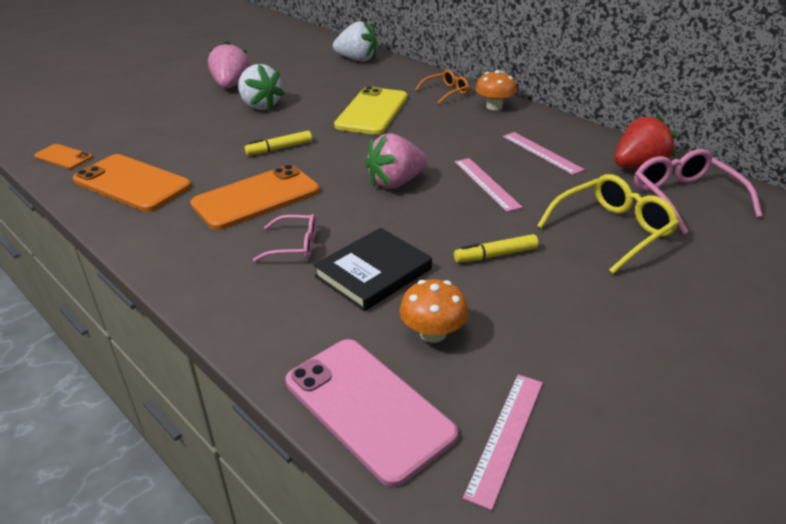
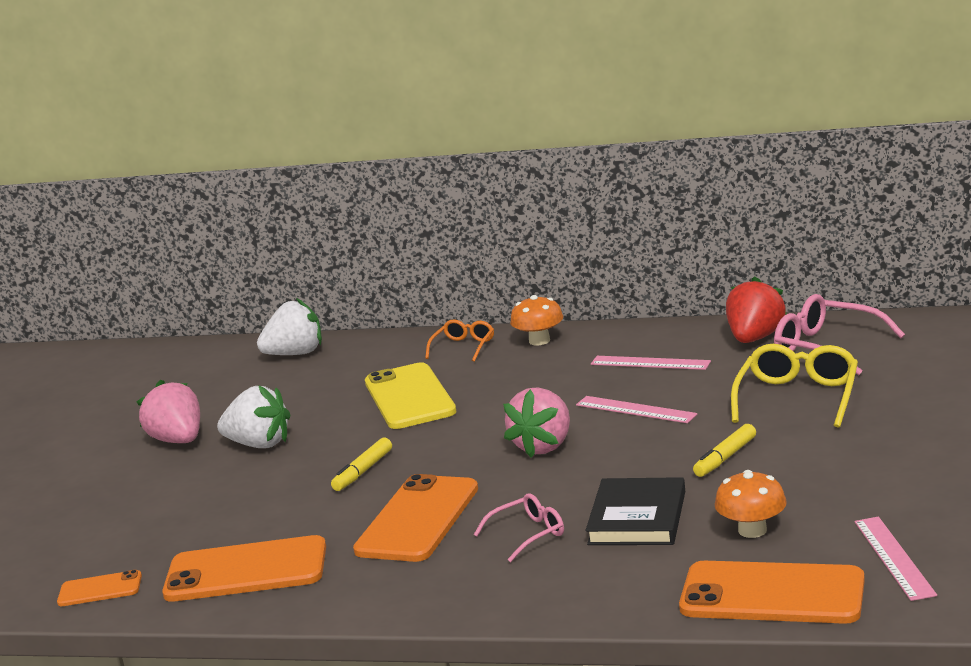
camera: 30 degrees left, 15 degrees down
pink phone [286,339,458,487] -> orange phone [679,561,865,624]

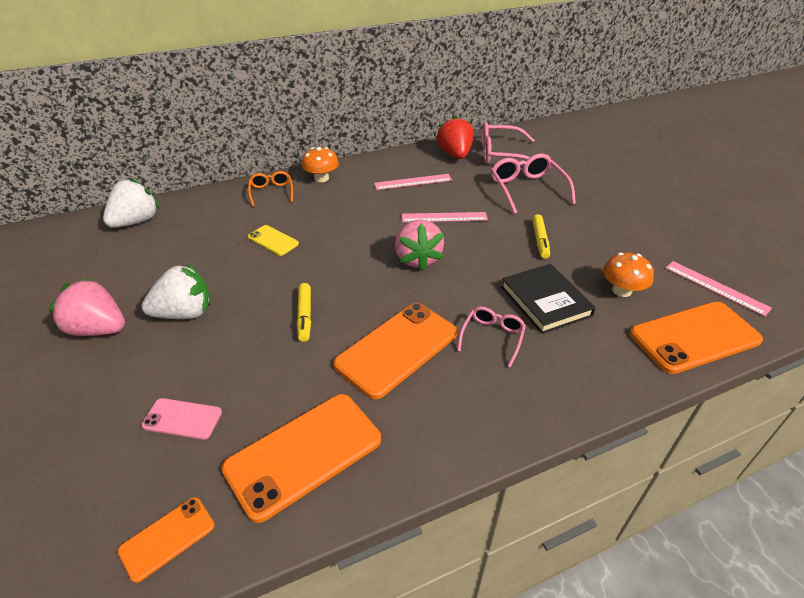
camera: 40 degrees left, 20 degrees up
orange phone [353,474,478,562] -> orange phone turned 60 degrees clockwise [333,303,458,399]
yellow phone [365,362,456,429] -> yellow phone [248,225,299,256], size x0.51
yellow glasses [731,344,858,428] -> pink glasses [491,154,576,214]
none -> pink phone [141,398,222,440]

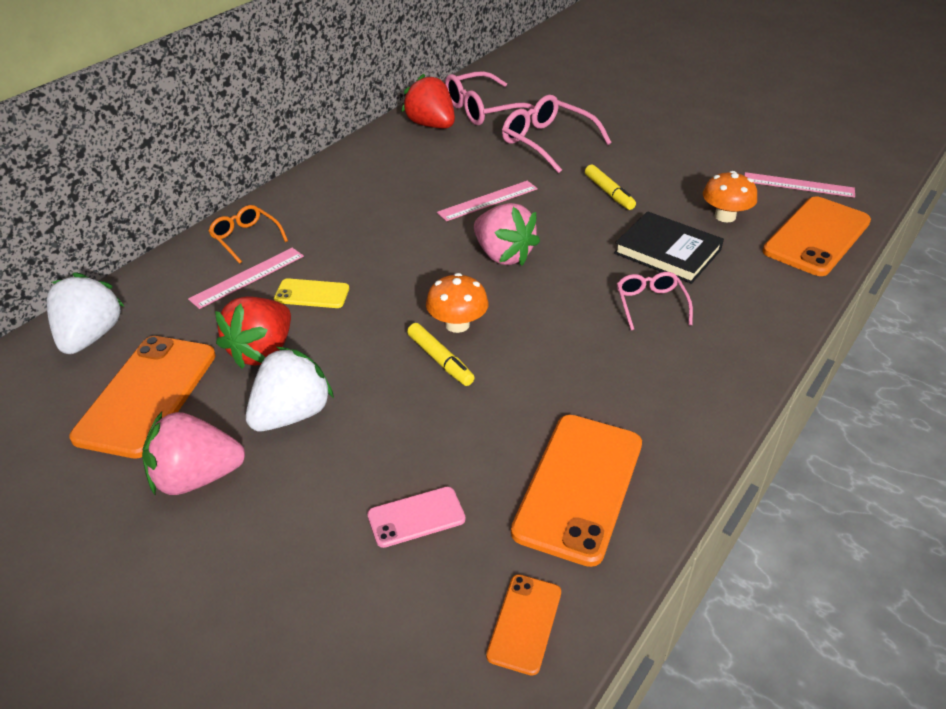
camera: 30 degrees left, 0 degrees up
orange mushroom [302,147,339,182] -> orange mushroom moved to [426,273,488,333]
orange phone [333,303,458,399] -> orange phone moved to [69,336,216,458]
pink ruler [374,174,452,190] -> pink ruler moved to [188,248,304,309]
none -> red strawberry [215,296,291,369]

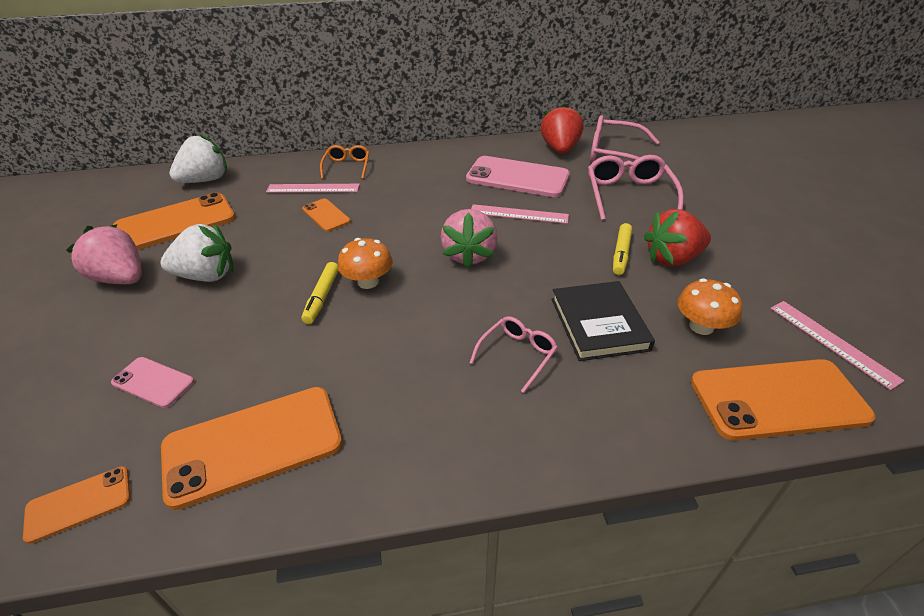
camera: 45 degrees right, 0 degrees up
red strawberry [215,296,291,369] -> red strawberry moved to [644,209,711,266]
yellow phone [274,278,349,308] -> orange phone [302,198,351,232]
none -> pink phone [466,156,570,197]

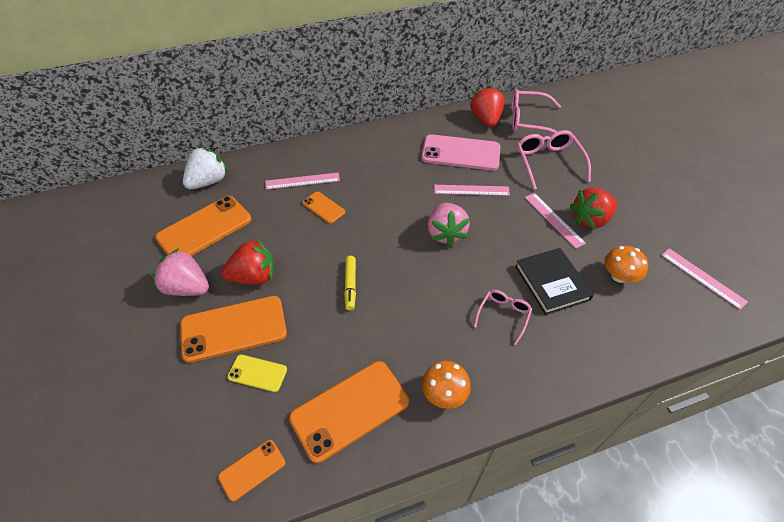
camera: 10 degrees left, 10 degrees up
pink phone [111,357,194,408] -> yellow phone [227,355,287,392]
white strawberry [160,224,233,282] -> red strawberry [221,239,275,285]
orange glasses [320,145,369,179] -> none
orange mushroom [338,238,393,289] -> orange mushroom moved to [422,361,471,409]
yellow marker [613,223,632,275] -> pink ruler [525,193,586,249]
orange phone [691,359,875,441] -> orange phone moved to [180,296,287,363]

